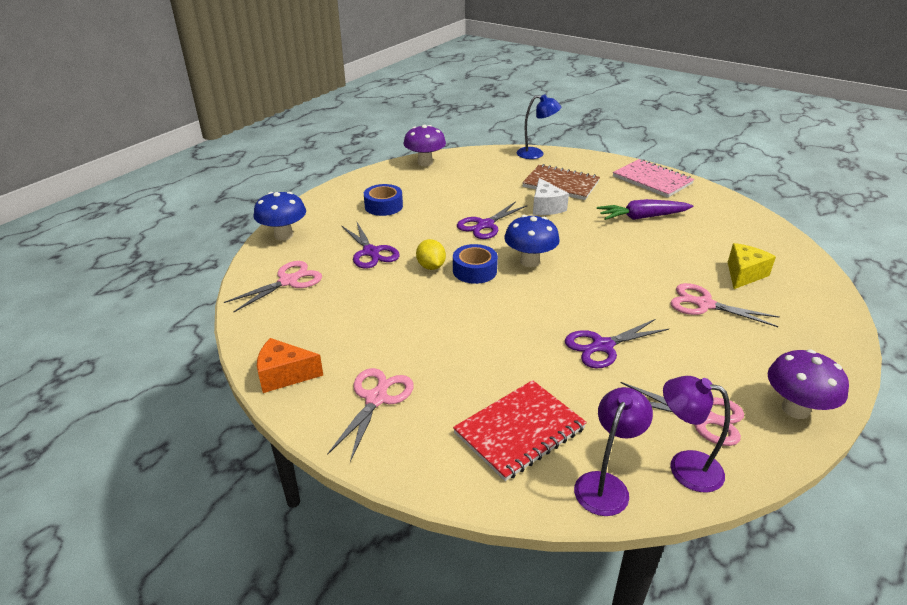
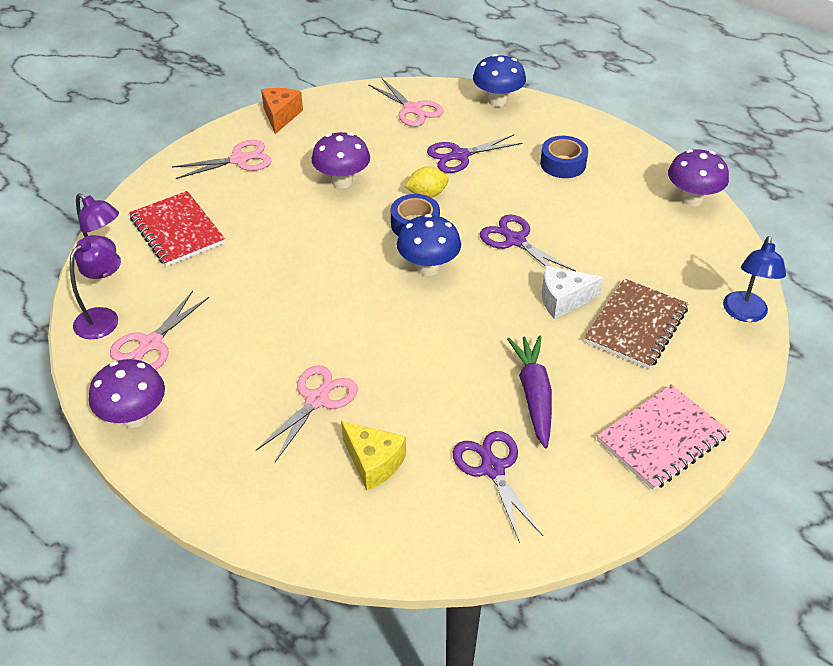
camera: 95 degrees right, 10 degrees up
pink scissors [327,368,414,462] -> pink scissors turned 45 degrees counterclockwise [172,140,272,179]
purple scissors [565,319,669,368] -> purple scissors moved to [453,431,543,543]
none -> purple mushroom [312,132,370,188]

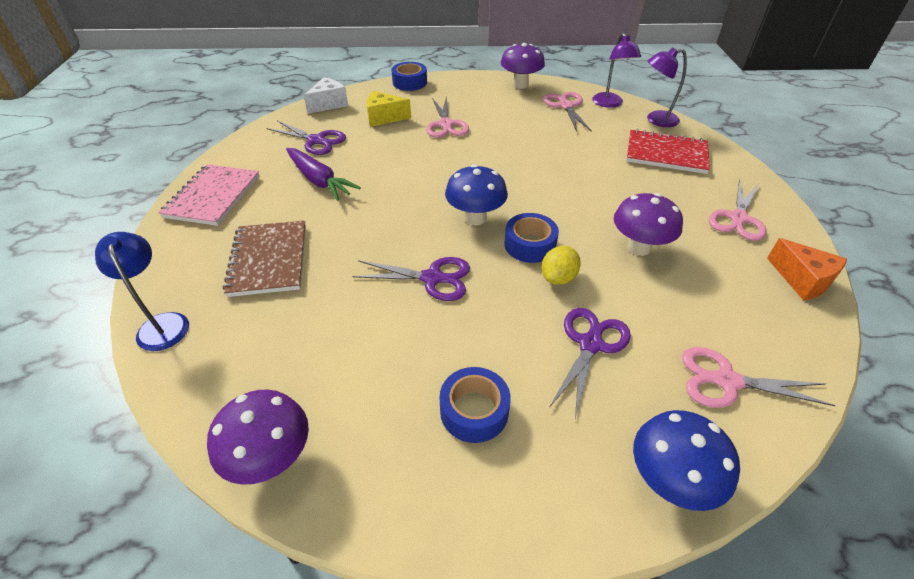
camera: 140 degrees right, 0 degrees up
white cheese [542,265,604,319] -> white cheese moved to [304,77,348,114]
none -> blue tape [391,62,427,91]

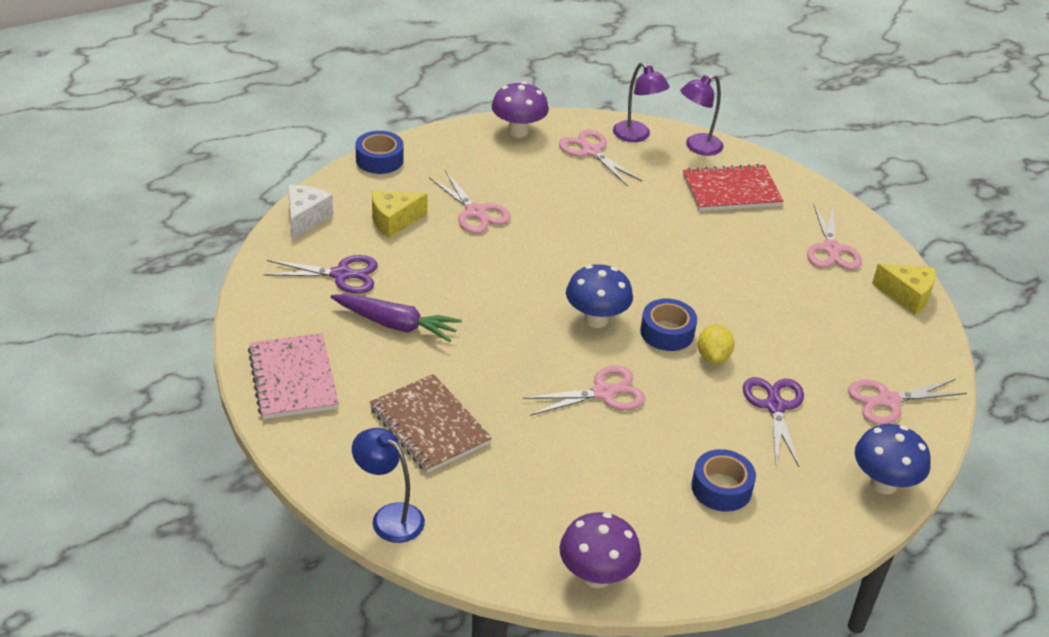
camera: 30 degrees left, 5 degrees down
purple scissors [352,257,470,301] -> pink scissors [522,366,645,416]
purple mushroom [614,193,683,256] -> none
orange cheese [767,238,847,301] -> yellow cheese [872,264,936,315]

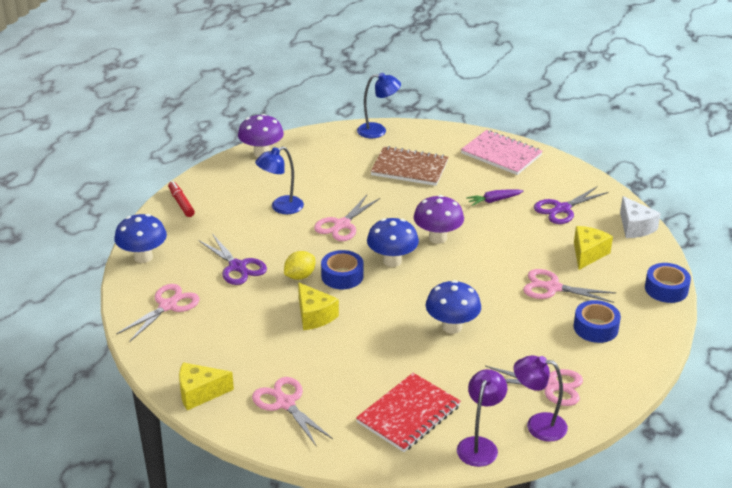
camera: 145 degrees right, 5 degrees down
purple carrot [331,294,462,342] -> purple carrot [466,190,524,206], size x0.62
purple mushroom [491,82,549,138] -> purple mushroom moved to [414,195,464,244]
blue tape [691,449,756,512] -> blue tape moved to [574,300,621,343]
yellow lemon [698,324,735,364] -> yellow lemon turned 75 degrees clockwise [284,251,315,280]
none -> red marker [168,181,195,217]
none -> blue lamp [255,146,304,214]
none -> yellow cheese [298,282,339,330]
none -> blue mushroom [426,280,481,334]

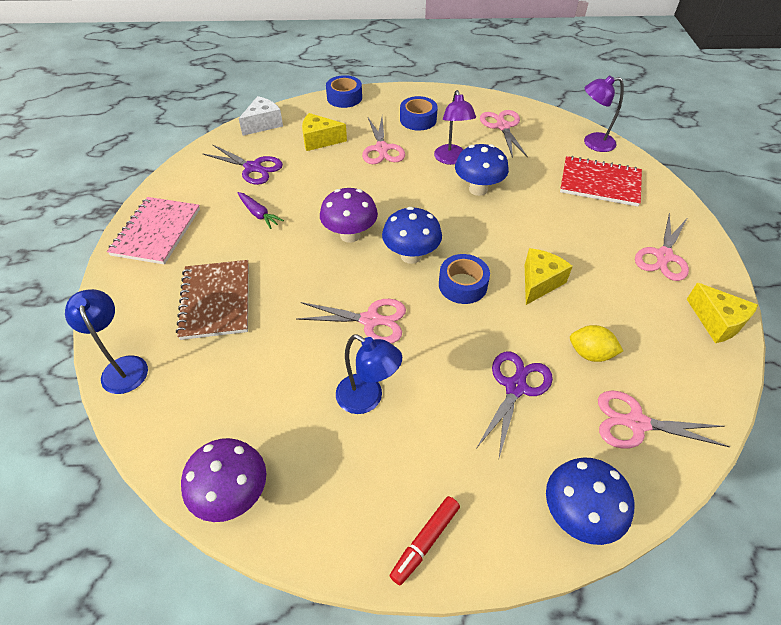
camera: 115 degrees left, 15 degrees up
yellow lemon [284,251,315,280] -> yellow lemon moved to [570,325,623,362]
purple lamp [514,355,568,442] -> purple lamp moved to [434,90,476,165]

